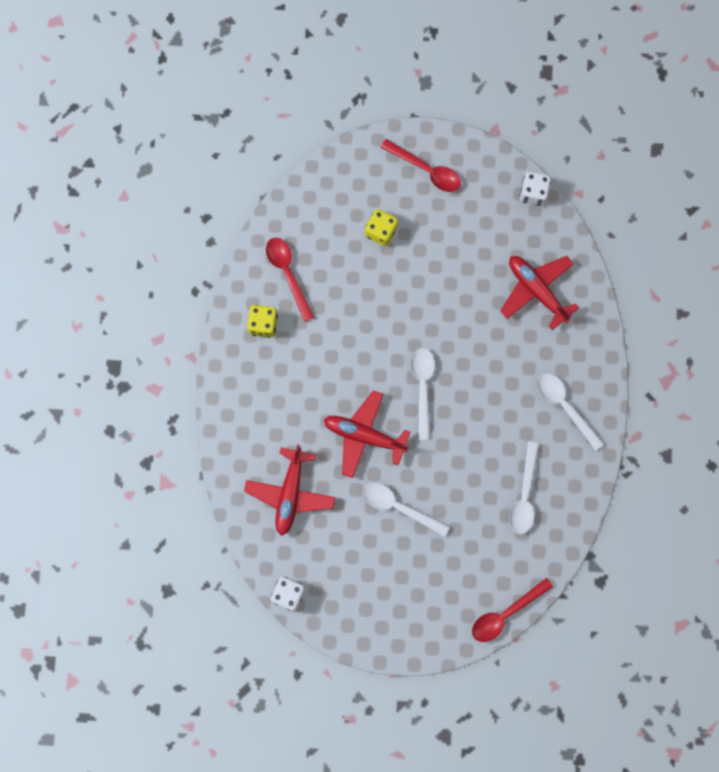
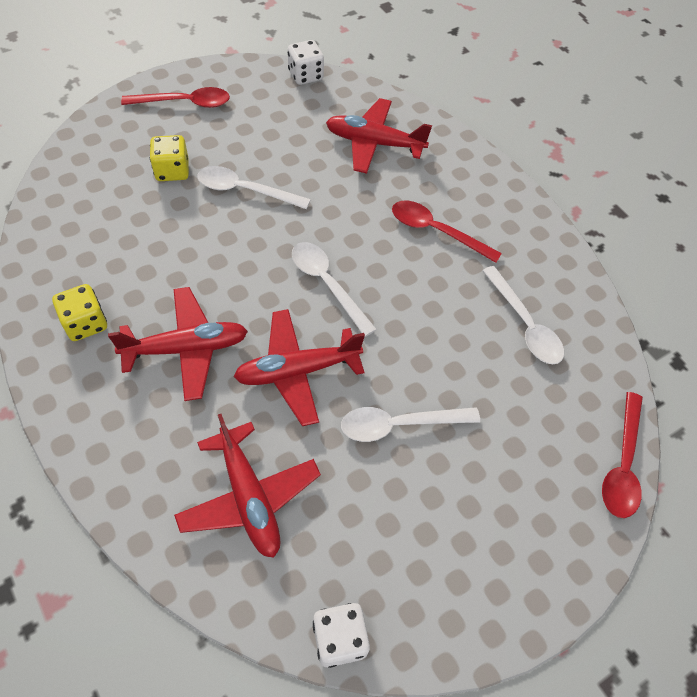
camera: 40 degrees left, 20 degrees down
red spoon [266,238,314,322] -> red spoon moved to [392,201,502,263]
white spoon [537,373,604,451] -> white spoon moved to [197,166,311,209]
none -> red plane [108,287,248,401]

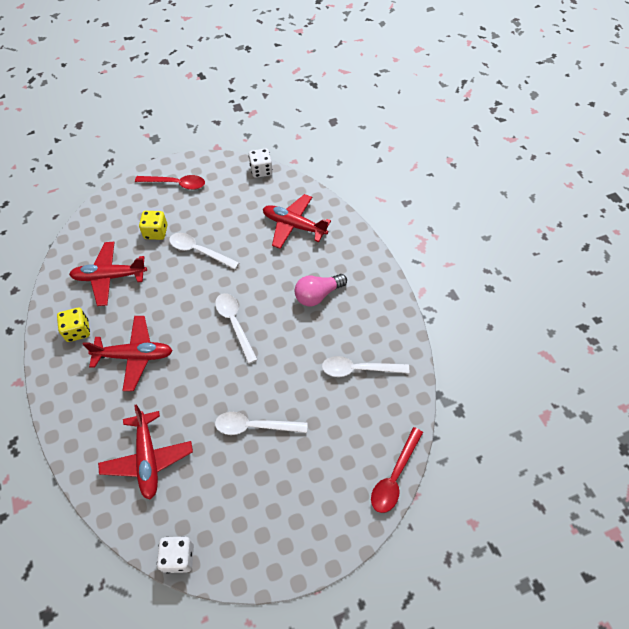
camera: 15 degrees right, 0 degrees up
red plane [234,309,365,426] -> red plane moved to [69,242,147,306]
red spoon [392,201,502,263] -> pink light bulb [295,274,347,306]
white spoon [483,266,564,364] -> white spoon turned 105 degrees clockwise [322,356,409,377]

